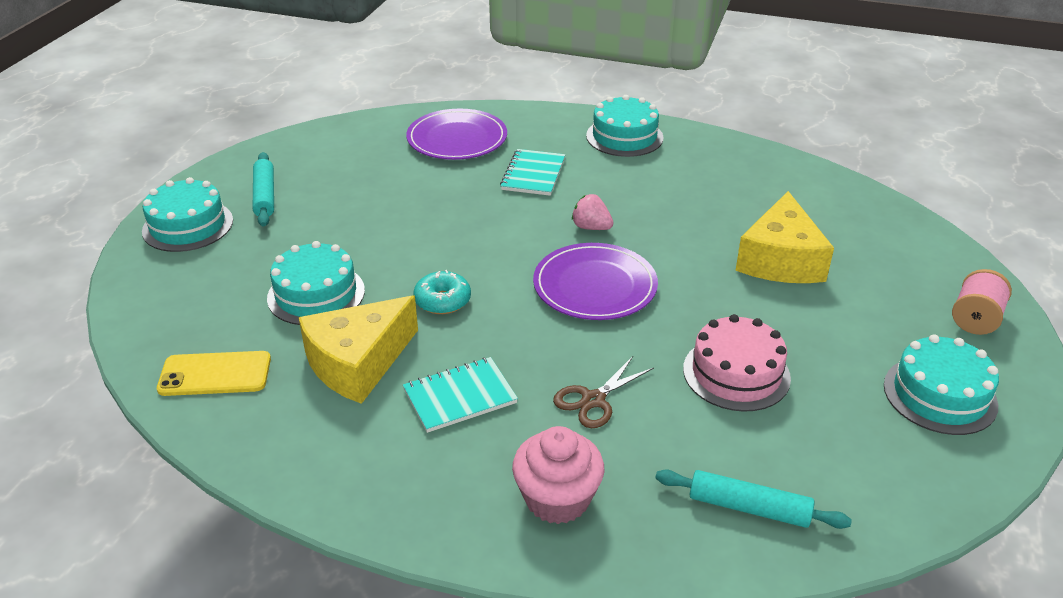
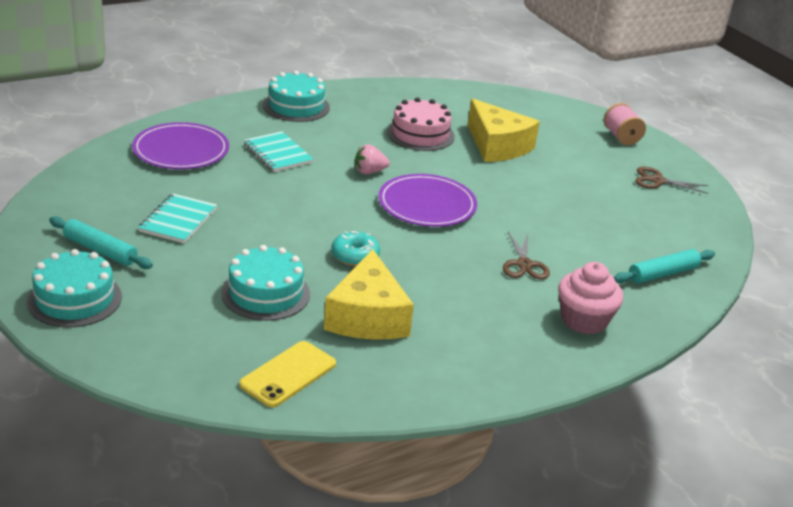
camera: 50 degrees left, 5 degrees down
turquoise notebook [403,357,518,433] -> turquoise notebook moved to [138,193,217,243]
pink cake [683,314,791,412] -> pink cake moved to [387,97,455,151]
turquoise cake [884,334,999,435] -> brown scissors [635,167,709,194]

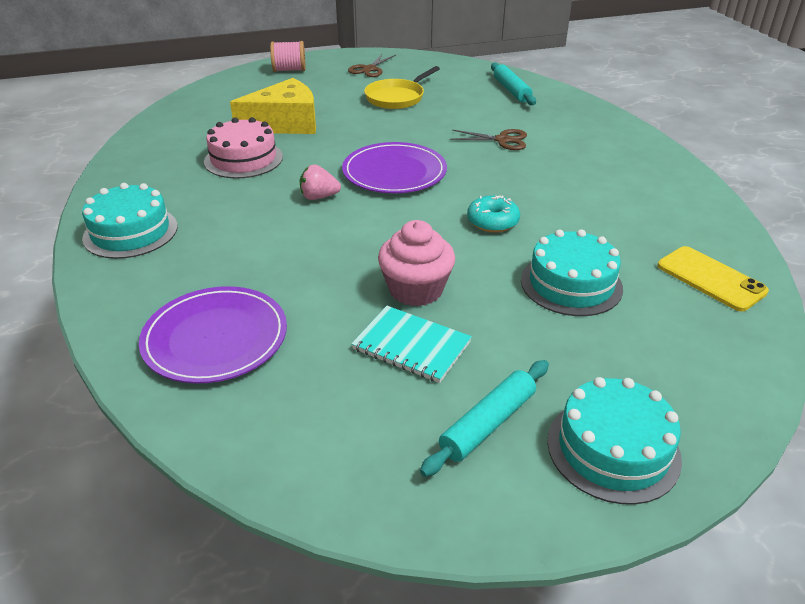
camera: 75 degrees left, 5 degrees up
turquoise notebook [243,131,314,172] -> none
yellow cheese [324,249,414,340] -> none
pink strawberry [355,144,390,174] -> pink strawberry turned 90 degrees clockwise [300,165,341,200]
pink cupcake [558,262,623,334] -> pink cupcake moved to [378,220,455,306]
none -> yellow pan [364,66,440,109]

